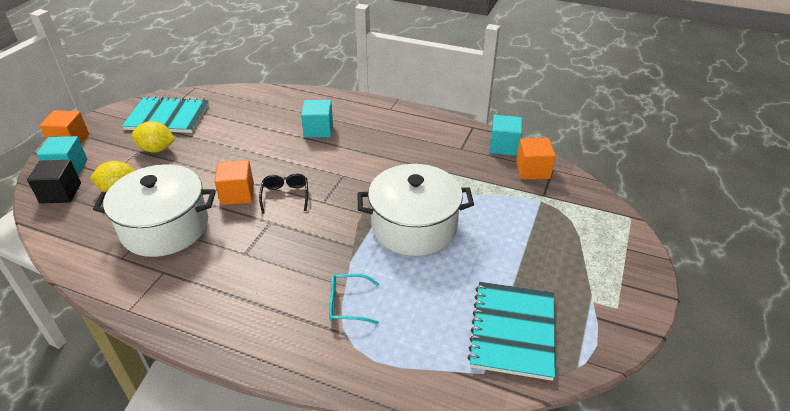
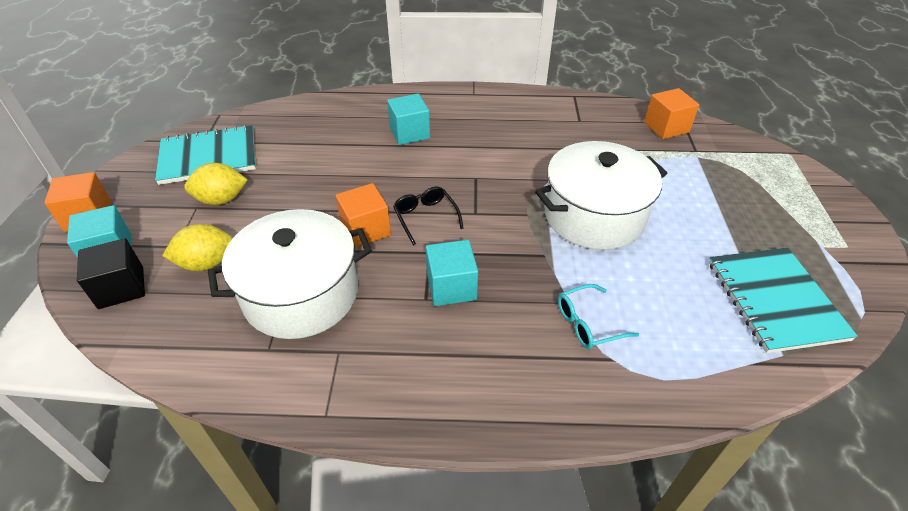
camera: 20 degrees left, 5 degrees up
turquoise cube [490,115,522,156] -> turquoise cube moved to [426,240,478,306]

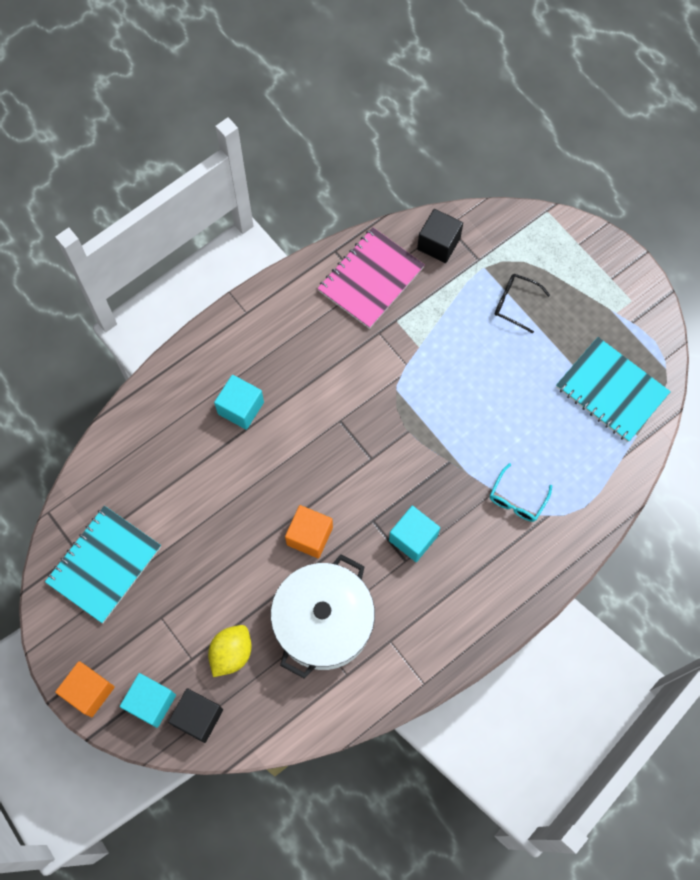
camera: 40 degrees left, 25 degrees up
yellow lemon [184,163,248,205] -> none
black glasses [393,186,464,245] -> black glasses moved to [495,274,550,334]
white pot [535,141,667,250] -> none
orange cube [644,88,699,139] -> black cube [417,209,463,263]
none -> pink notebook [317,227,425,329]

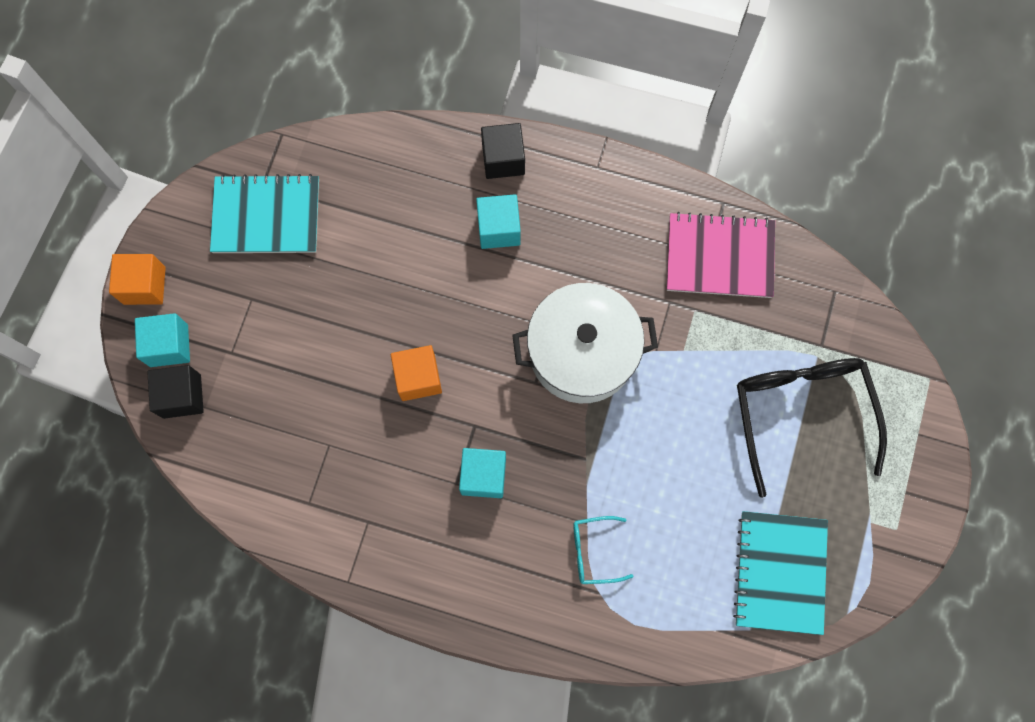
camera: 55 degrees right, 5 degrees up
yellow lemon [208,625,252,677] -> none
white pot [271,554,375,679] -> white pot moved to [512,283,658,403]
black cube [417,209,463,263] -> black cube moved to [481,123,525,179]
black glasses [495,274,550,334] -> black glasses [737,358,887,498], size x2.16

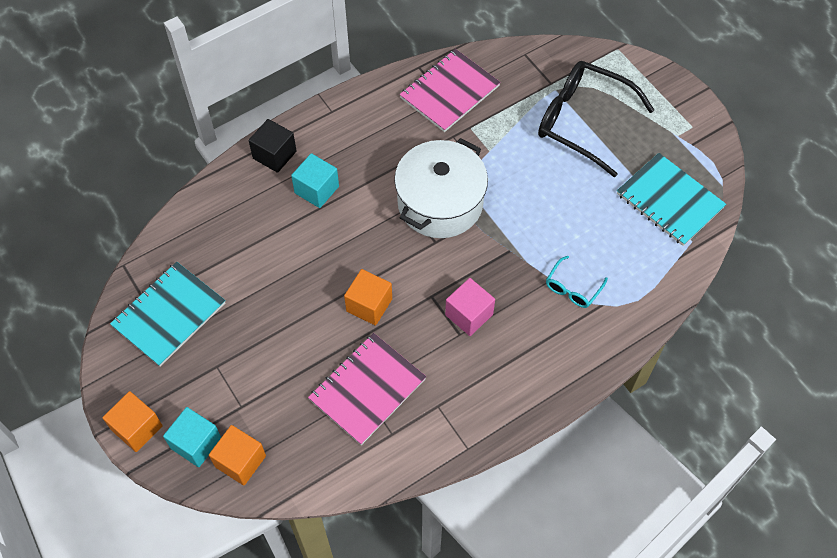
camera: 50 degrees left, 15 degrees down
black cube [147,365,204,419] -> orange cube [209,425,266,485]
turquoise cube [459,448,506,498] -> pink cube [445,278,495,336]
none -> pink notebook [308,333,426,445]

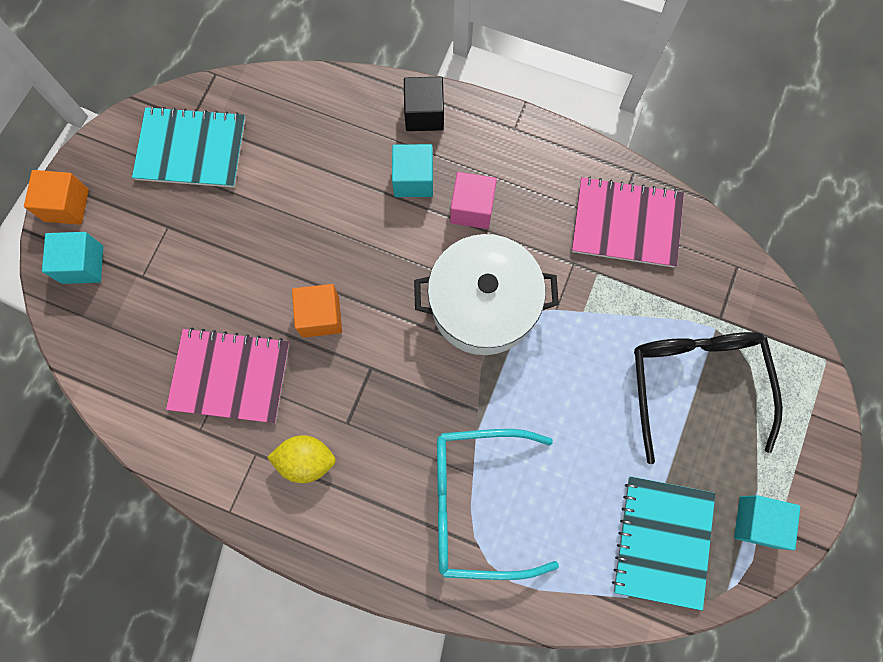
camera: 55 degrees right, 15 degrees up
orange cube [209,425,266,485] -> none
pink cube [445,278,495,336] -> pink cube moved to [450,172,497,229]
turquoise glasses [546,256,608,308] -> turquoise glasses [437,429,559,580], size x2.16
none -> yellow lemon [267,435,336,483]
none -> turquoise cube [734,495,800,550]

